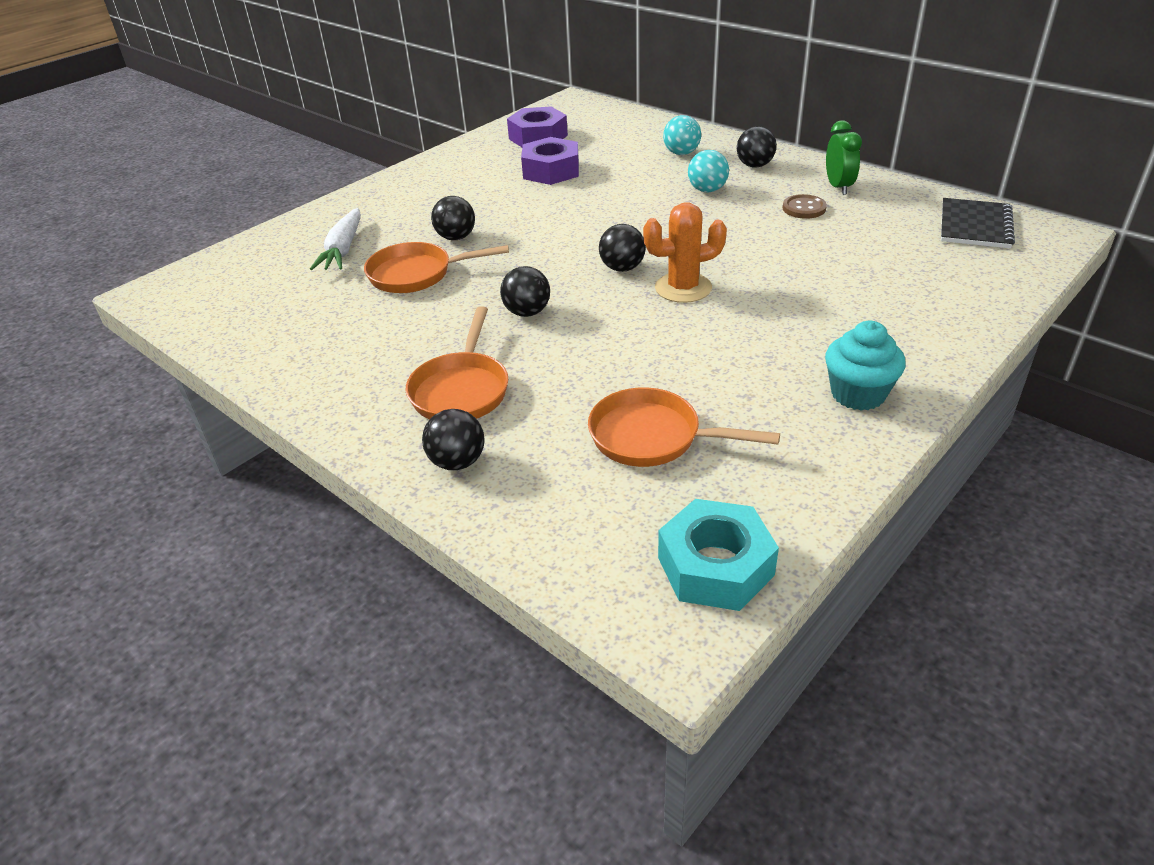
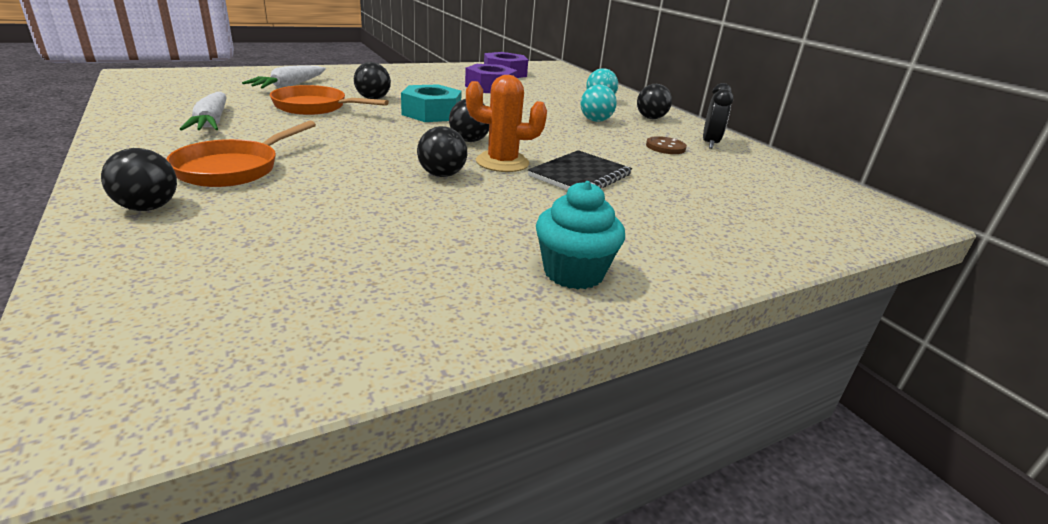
camera: 15 degrees right, 10 degrees down
black ball [500,266,550,317] -> black ball moved to [417,126,467,177]
orange pan [588,387,780,467] -> none
turquoise nut [658,499,779,611] -> turquoise nut moved to [401,84,462,122]
green clock [826,120,862,195] -> black clock [703,83,734,149]
black notebook [941,198,1015,248] -> black notebook moved to [528,150,632,190]
none -> white carrot [180,92,227,131]

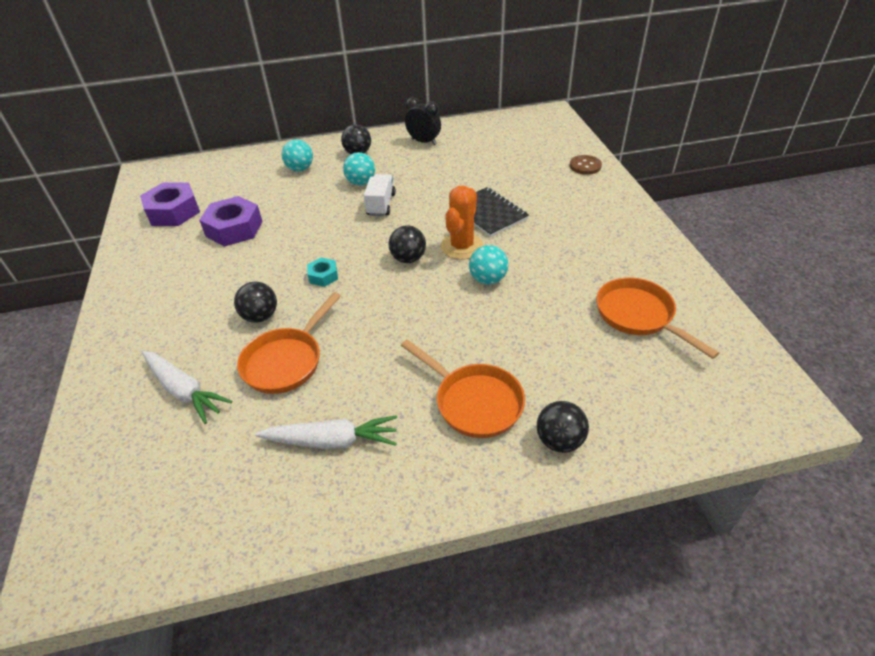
camera: 70 degrees left, 15 degrees up
turquoise nut [401,84,462,122] -> turquoise nut [307,258,338,287], size x0.52
black ball [417,126,467,177] -> turquoise ball [469,245,508,285]
turquoise cupcake [536,181,625,289] -> none
brown button [646,136,687,154] -> brown button moved to [570,155,602,175]
none -> white truck [364,174,396,216]
none -> orange pan [596,277,719,359]

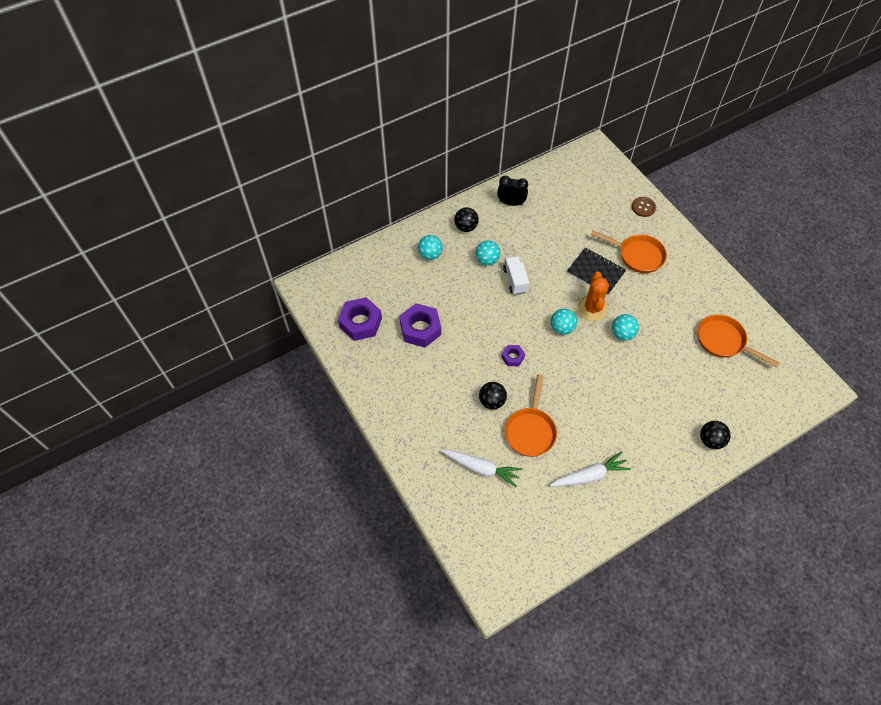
camera: 20 degrees left, 15 degrees up
turquoise nut [307,258,338,287] -> purple nut [502,345,525,366]
black ball [389,225,426,263] -> turquoise ball [551,308,577,335]
orange pan [401,339,525,438] -> orange pan moved to [591,230,667,273]

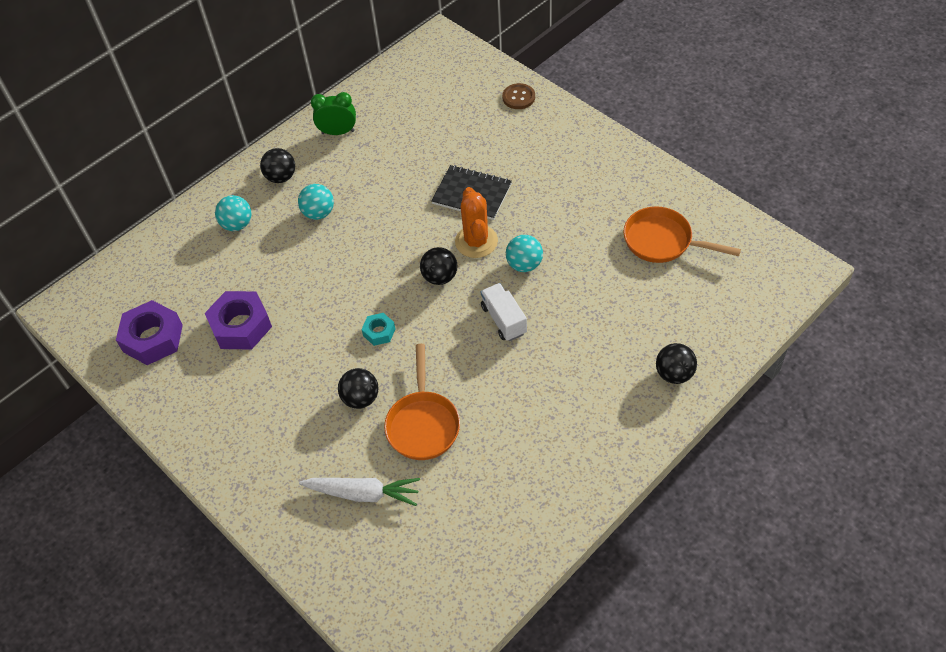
camera: 10 degrees left, 5 degrees down
black clock [497,176,528,206] -> green clock [311,92,356,135]
purple nut [502,345,525,366] -> turquoise nut [361,313,395,346]
white truck [503,256,529,295] -> white truck moved to [481,283,527,341]
white carrot [550,451,631,486] -> none
turquoise ball [551,308,577,335] -> black ball [420,247,457,285]
orange pan [591,230,667,273] -> none

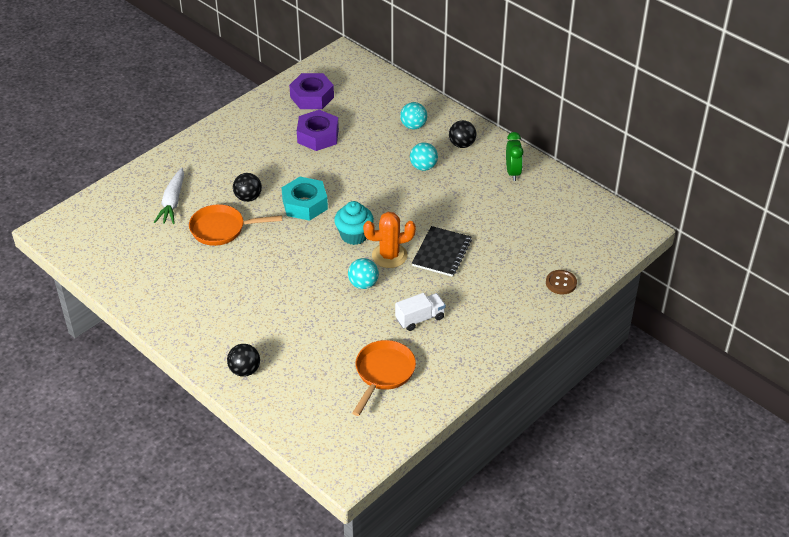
camera: 85 degrees right, 10 degrees down
turquoise nut [361,313,395,346] -> turquoise nut [281,177,328,221], size x1.93
black ball [420,247,457,285] -> turquoise cupcake [334,201,374,245]
white truck [481,283,527,341] -> white truck moved to [395,293,446,331]

